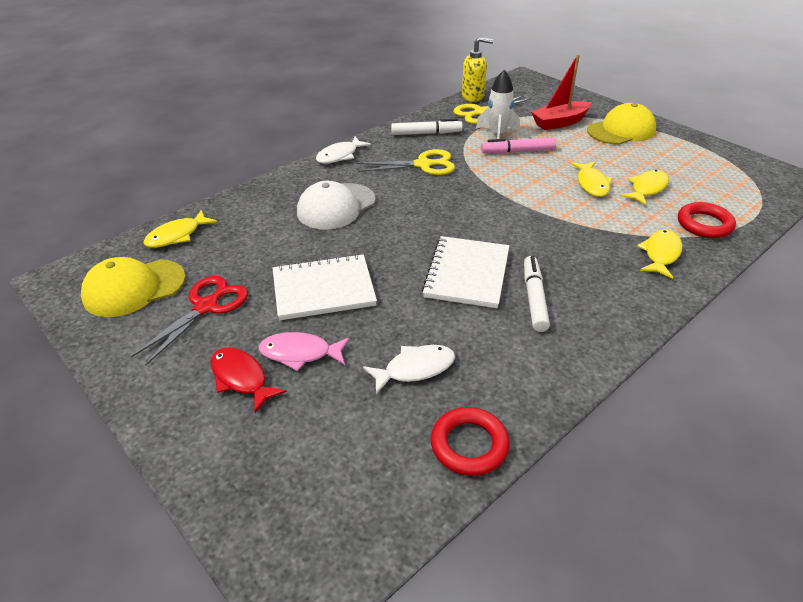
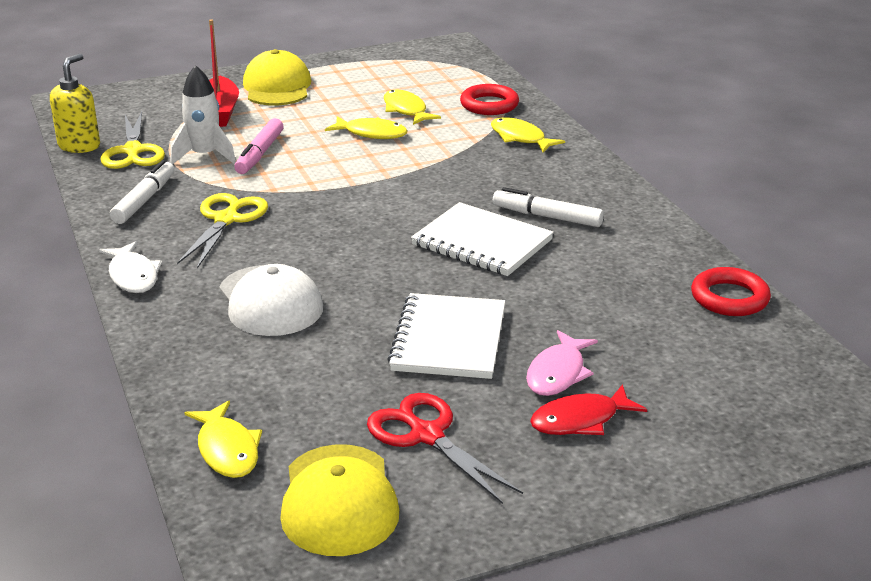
camera: 70 degrees left, 10 degrees down
white fish [363,345,455,394] -> none

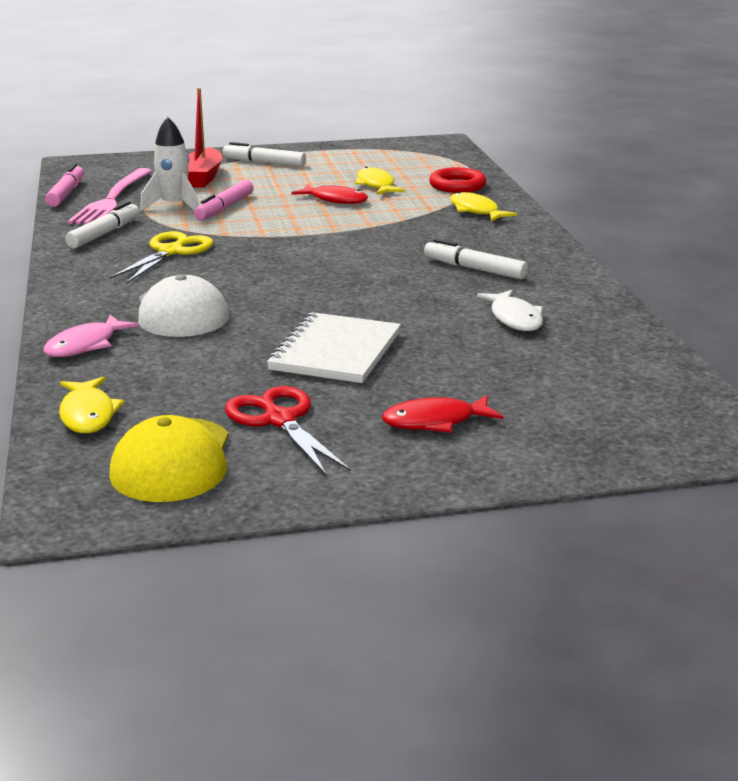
camera: 10 degrees right, 5 degrees down
yellow soap dispenser [50,53,100,153] -> pink marker [45,163,84,207]
white fish [99,241,162,293] -> white fish moved to [477,290,543,331]
yellow scissors [101,112,165,169] -> pink fork [68,168,152,225]
yellow cap [243,49,311,106] -> white marker [223,142,306,167]
yellow fish [325,116,407,139] -> red fish [291,184,368,204]
white notebook [411,202,554,276] -> none
pink fish [526,330,598,396] -> pink fish moved to [44,314,139,357]
red ring [691,267,771,316] -> none

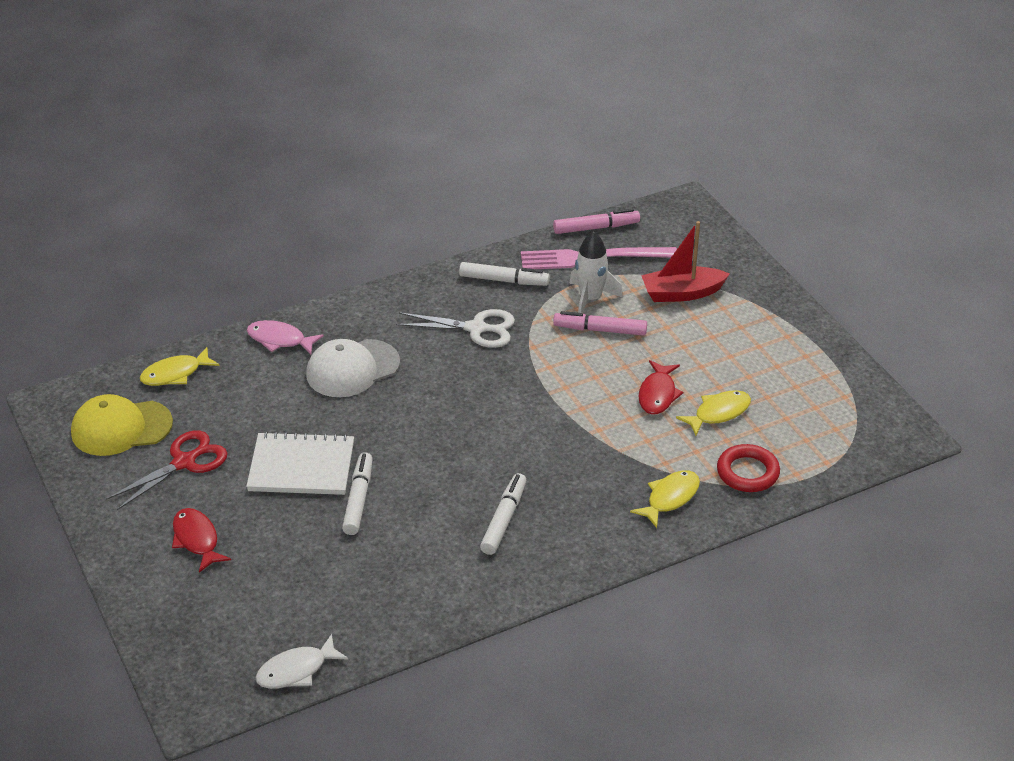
camera: 75 degrees right, 15 degrees up
yellow scissors [109,231,213,283] -> white scissors [396,309,515,348]
white marker [223,142,306,167] -> white marker moved to [342,452,373,535]
white fish [477,290,543,331] -> white fish moved to [255,634,348,689]

